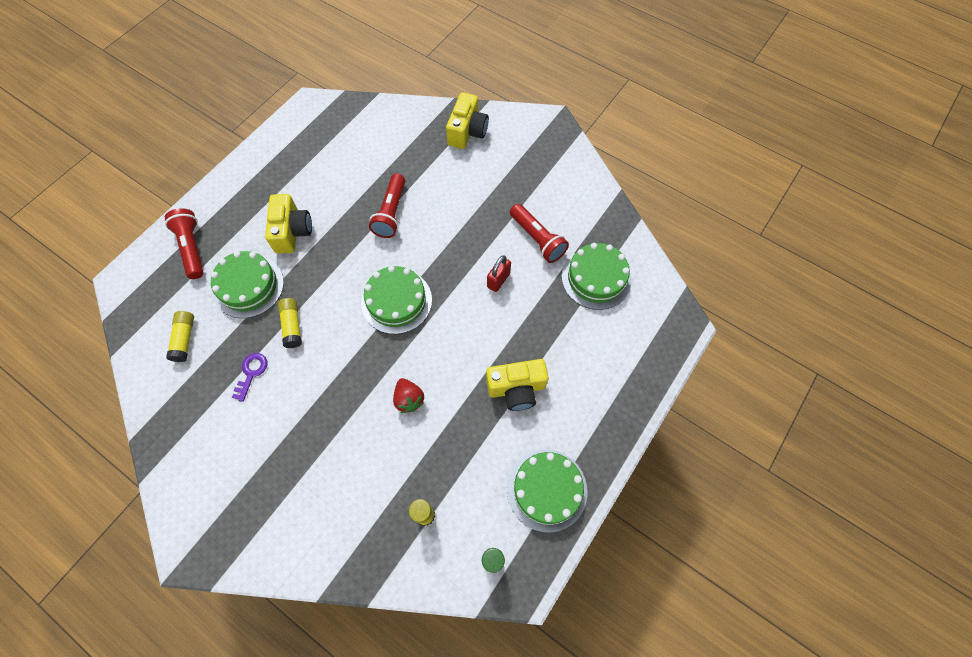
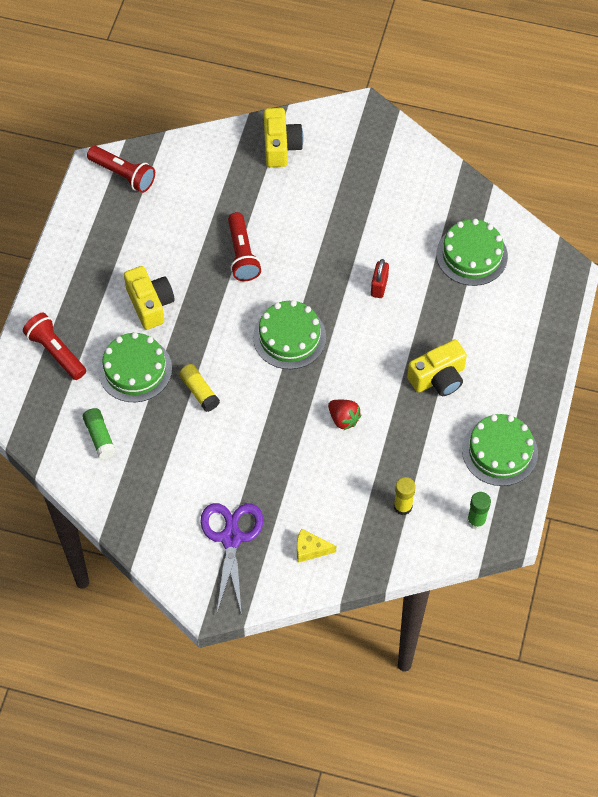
camera: 20 degrees left, 5 degrees down
yellow glue stick [166,311,194,362] -> green glue stick [83,408,116,459]
purple key [232,353,267,402] -> none
red flashlight [510,204,569,263] -> red flashlight moved to [87,146,155,193]
none -> purple scissors [200,503,263,615]
none -> yellow cheese [297,528,336,563]

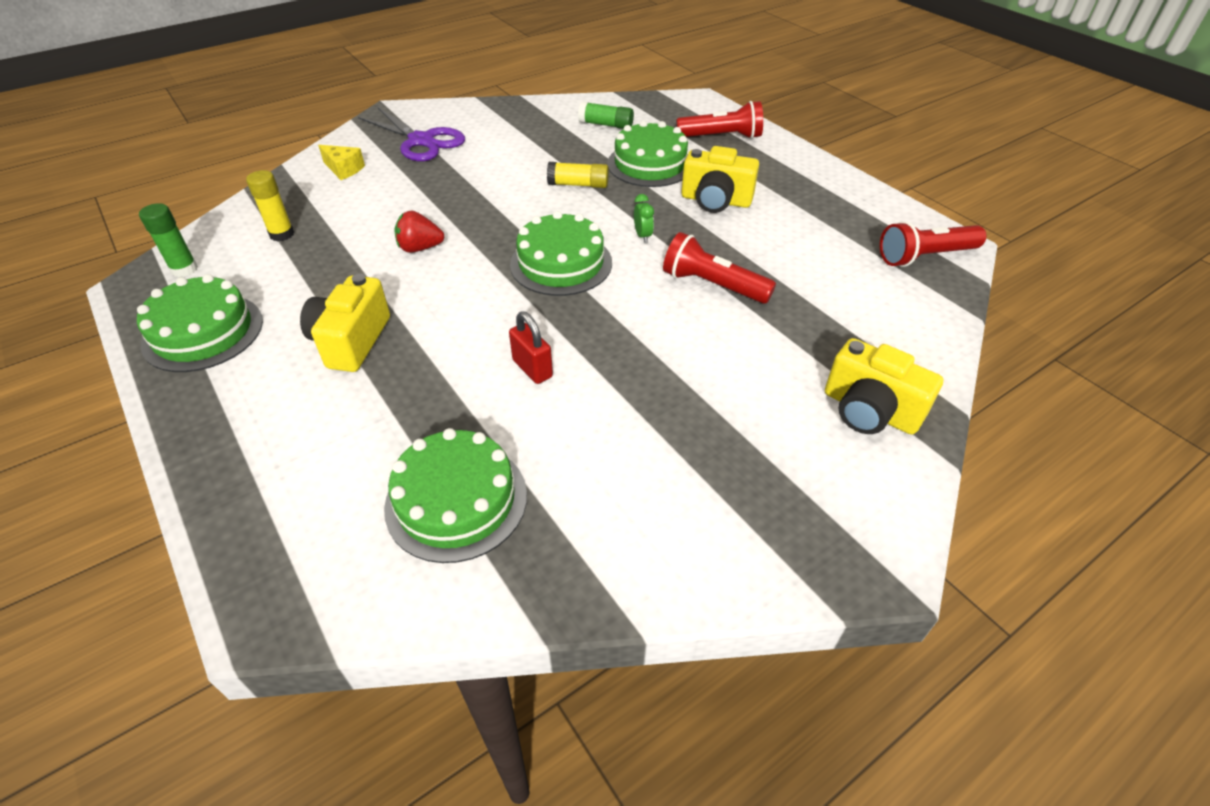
camera: 130 degrees right, 15 degrees down
yellow cheese [297,528,336,563] -> yellow cheese turned 75 degrees clockwise [318,145,365,180]
none -> green clock [634,194,654,243]

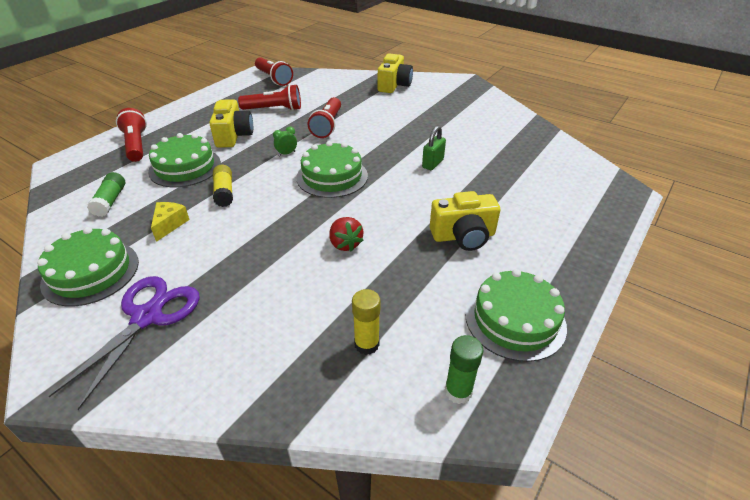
camera: 110 degrees left, 5 degrees down
yellow cheese [318,145,365,180] -> yellow cheese moved to [151,202,190,242]
green cake [384,428,527,563] -> green cake moved to [37,227,139,306]
red padlock [509,311,553,384] -> green padlock [422,126,446,170]
none -> red flashlight [238,84,301,111]

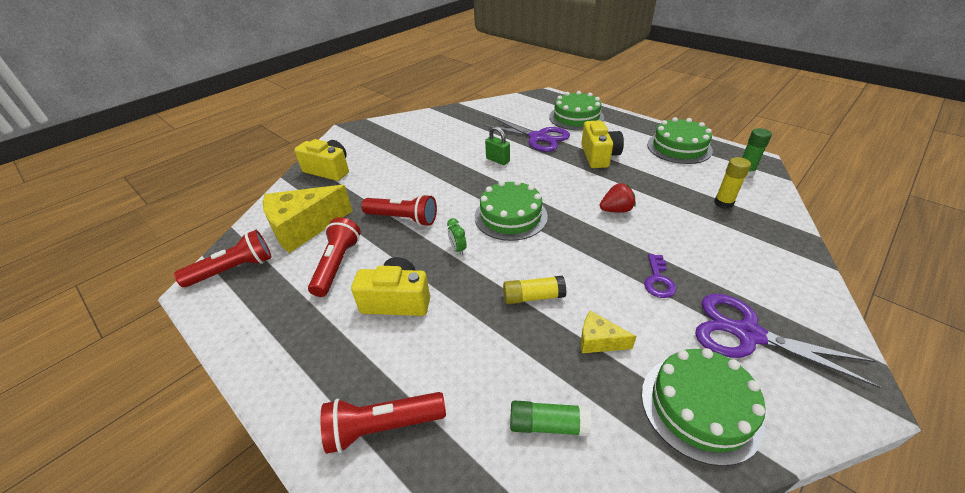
camera: 80 degrees left, 0 degrees up
green cake [148,133,221,187] -> green cake moved to [549,91,604,131]
none -> yellow cheese [263,185,353,253]
none -> purple scissors [484,117,570,152]
none -> purple key [644,254,676,298]

